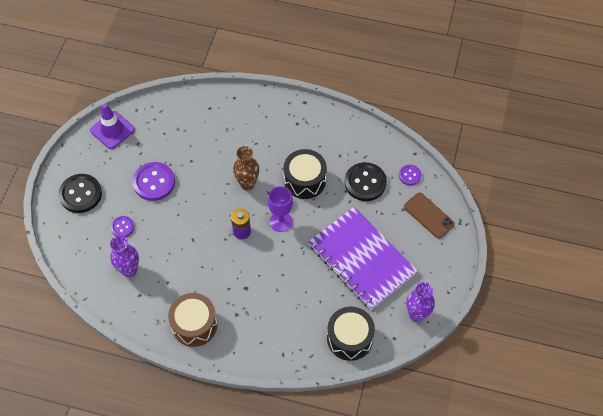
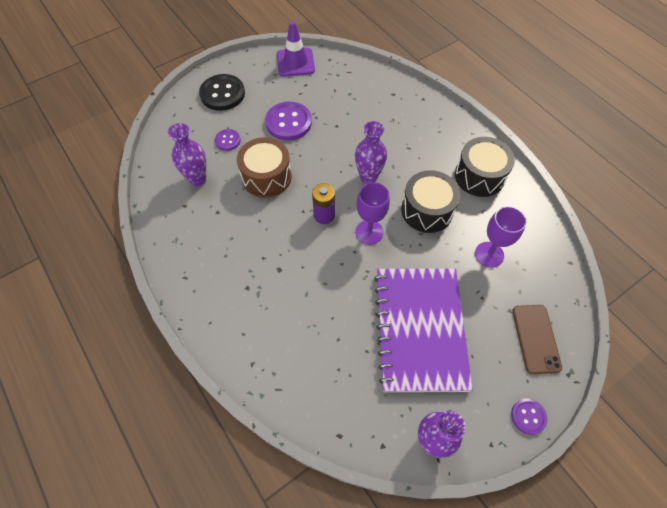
camera: 40 degrees right, 0 degrees up
brown drum [168,293,218,347] -> brown drum moved to [237,137,292,198]
brown vase [233,146,259,191] -> purple vase [355,121,387,184]
black drum [327,307,375,361] -> black drum moved to [455,137,515,197]
black button [345,162,387,201] -> purple goblet [475,206,527,268]
purple button [399,165,421,185] -> purple button moved to [511,398,548,435]

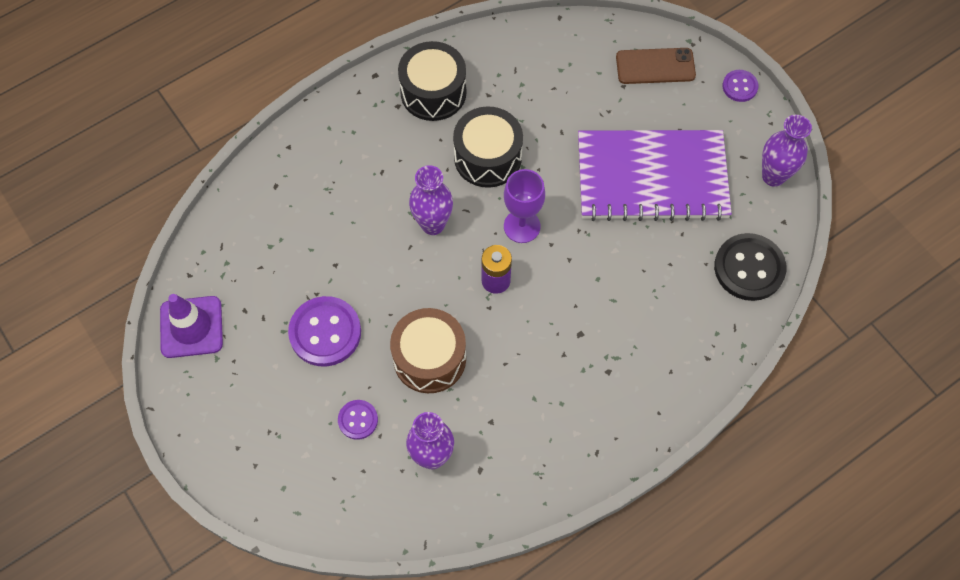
camera: 90 degrees left, 5 degrees up
black button [199,74,245,111] -> black button moved to [714,233,786,301]
purple goblet [475,206,527,268] -> none

